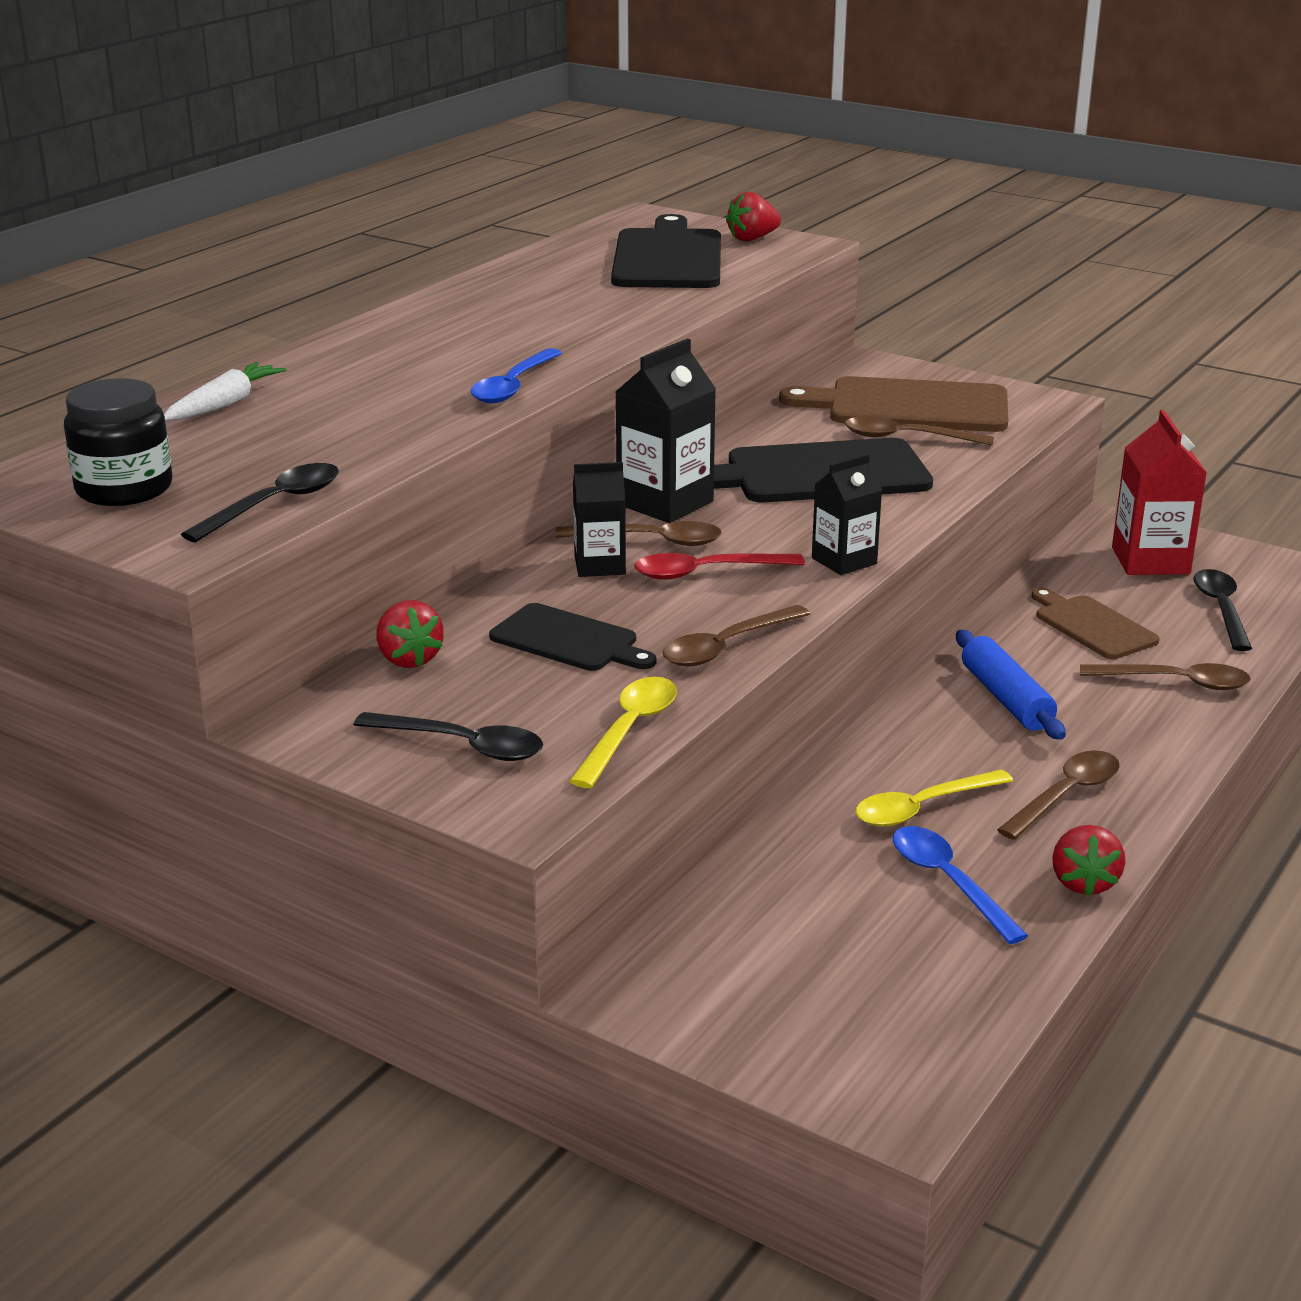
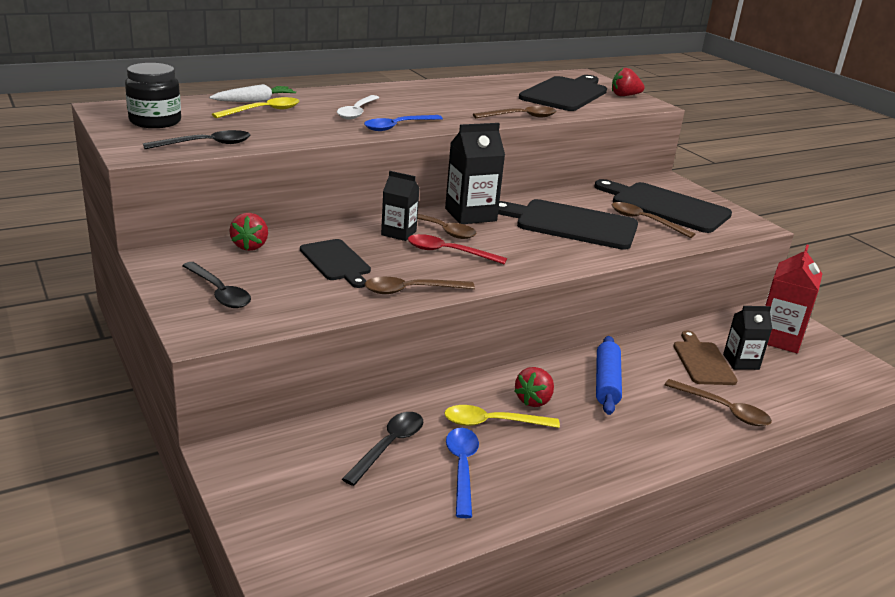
camera: 25 degrees right, 0 degrees up
yellow spoon [569,677,677,788] -> yellow spoon moved to [212,97,299,118]
brown cutting board [779,376,1008,432] -> black cutting board [594,179,732,233]
black carton [812,454,882,575] -> black carton moved to [723,306,772,370]
brown spoon [997,750,1120,840] -> brown spoon moved to [473,106,556,118]
red strawberry [1052,825,1126,896] -> red strawberry moved to [514,367,554,407]
black spoon [1193,569,1252,651] -> black spoon moved to [342,412,424,486]
none -> white spoon [337,95,379,119]

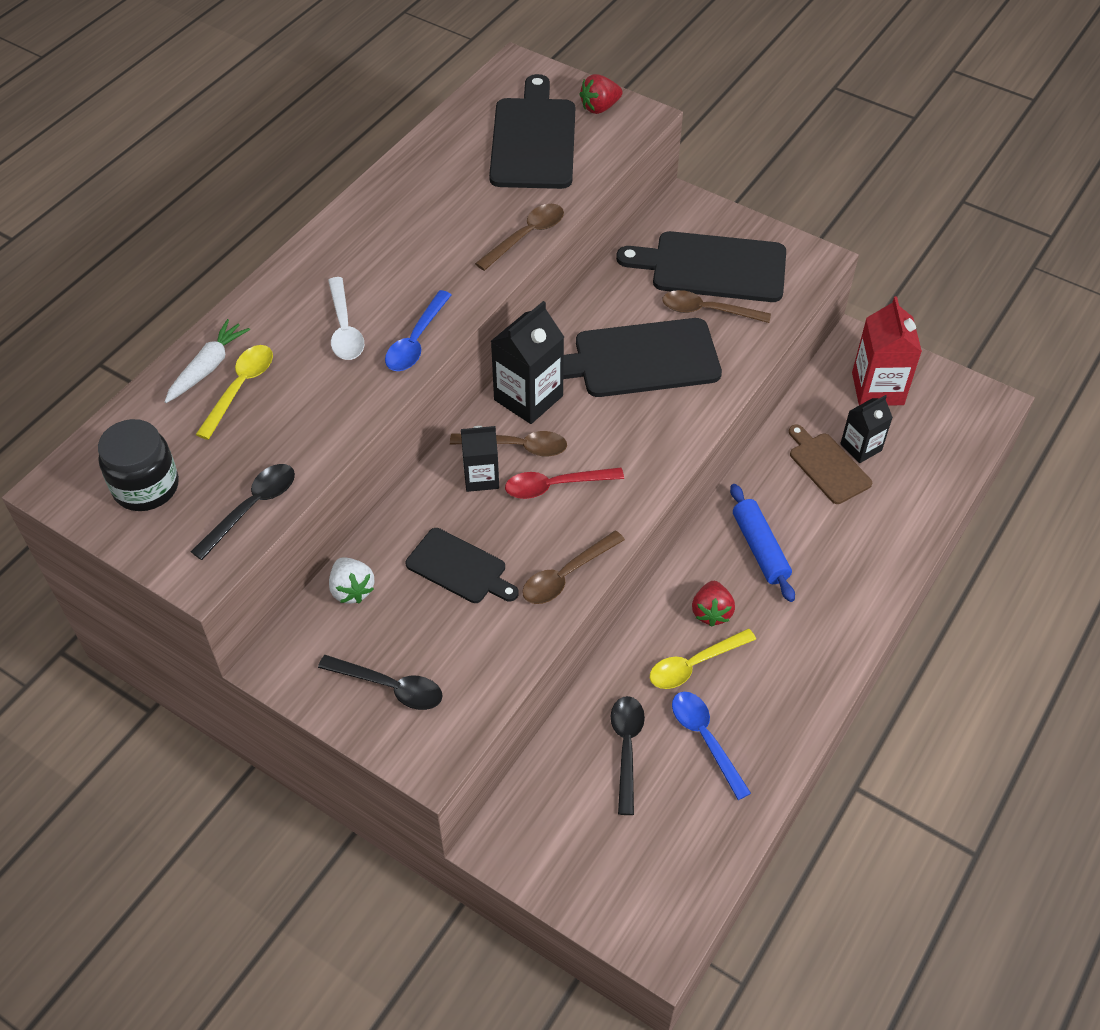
camera: 25 degrees left, 25 degrees up
red strawberry [229,213,268,251] -> white strawberry [329,558,374,603]
brown spoon [664,379,772,426] -> none

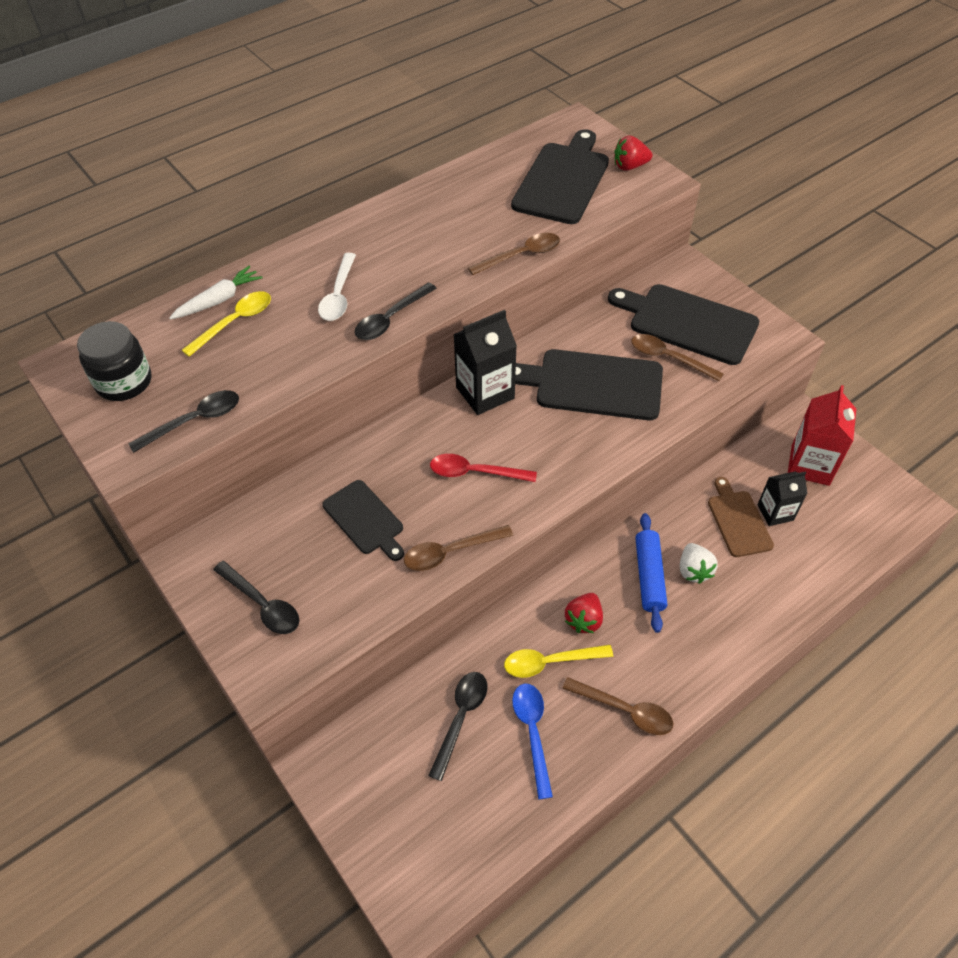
camera: 20 degrees right, 0 degrees up
white strawberry [329,558,374,603] -> white strawberry moved to [680,543,718,584]
blue spoon [385,290,451,371] -> black spoon [355,282,437,340]
brown spoon [450,431,567,456] -> brown spoon moved to [562,677,673,735]
black carton [461,426,499,492] -> none

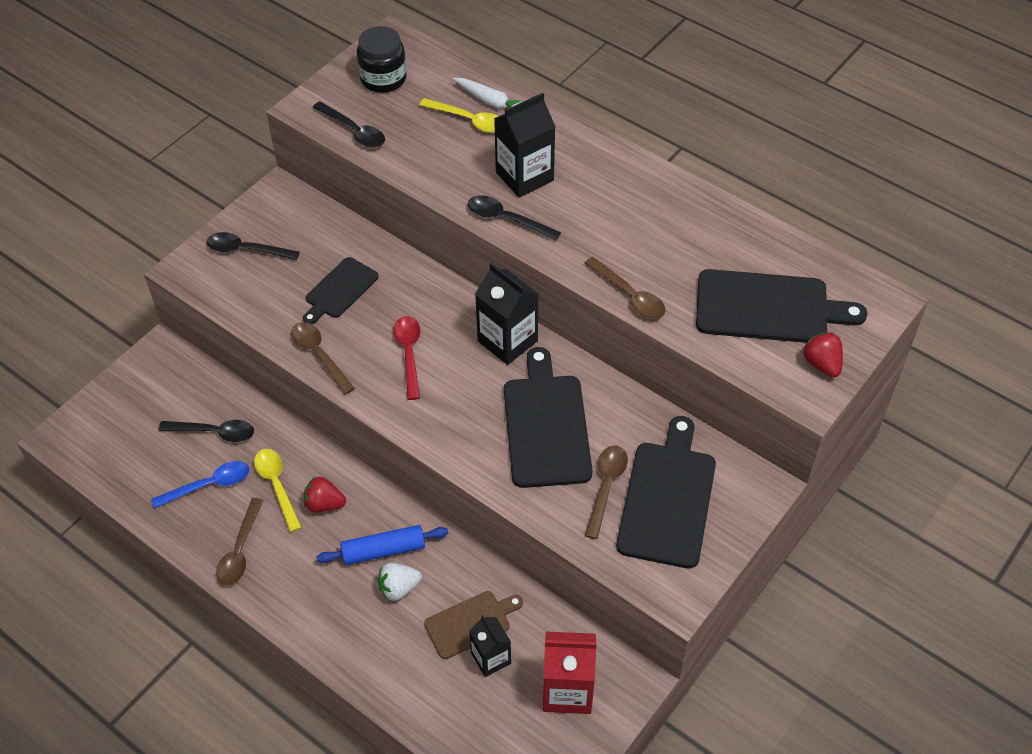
camera: 75 degrees right, 0 degrees up
black spoon [213,561,299,634] -> black spoon turned 75 degrees clockwise [206,232,300,260]
white spoon [318,253,356,321] -> black carton [494,93,555,197]

